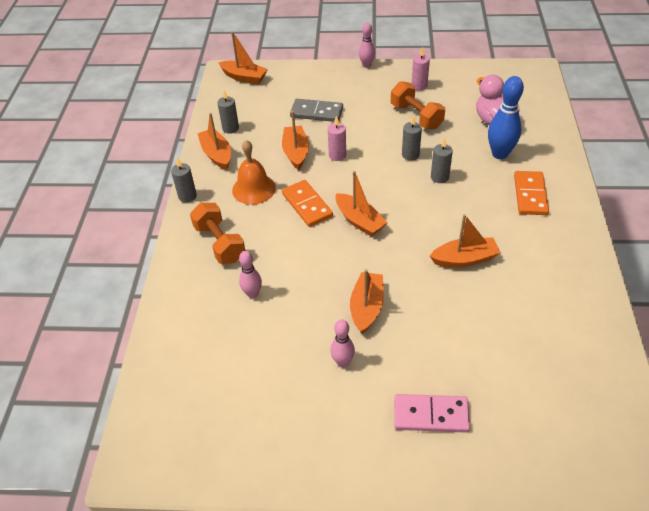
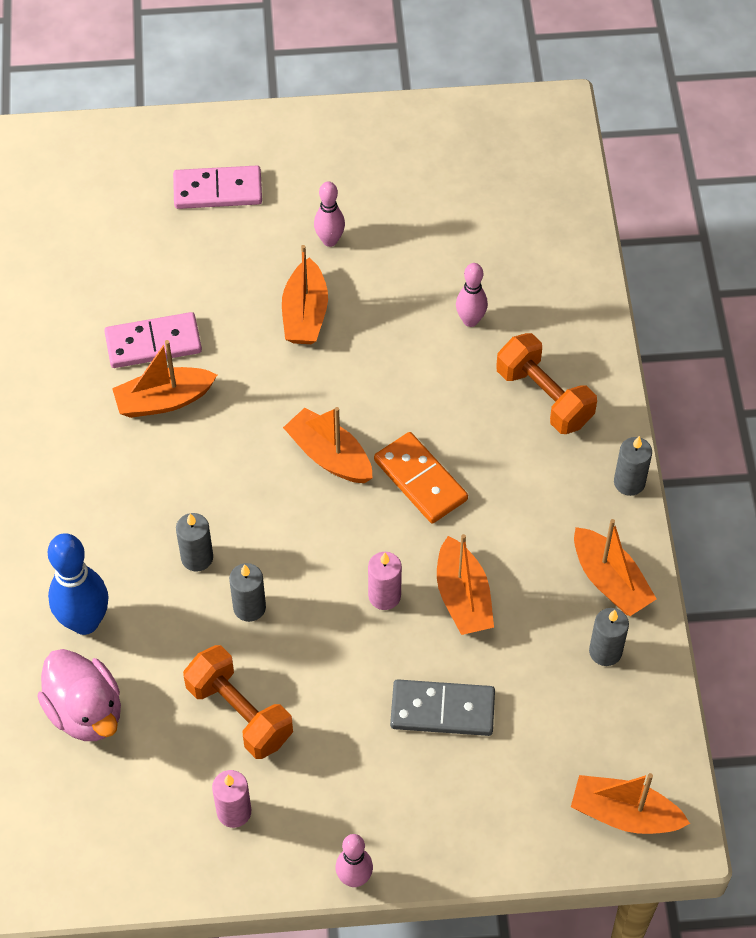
camera: 170 degrees right, 10 degrees up
orange bell [232,140,276,205] -> none
orange domino [514,171,549,215] -> none
none -> pink domino [104,312,202,368]

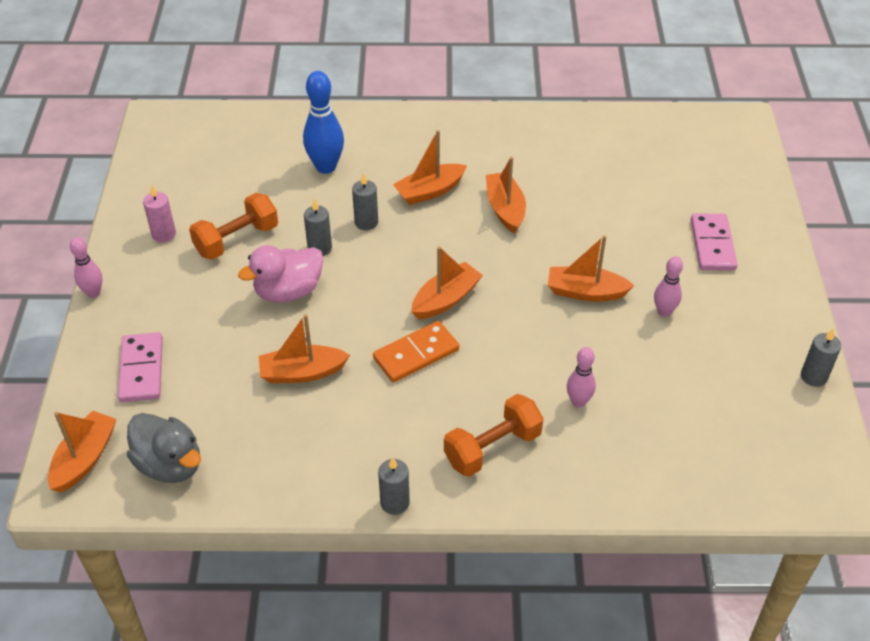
camera: 95 degrees right, 10 degrees down
pink duck [37,649,121,741] -> pink duck moved to [238,245,324,303]
pink domino [104,312,202,368] -> pink domino moved to [118,332,163,402]
pink candle [368,552,402,610] -> none
grey domino [390,679,495,736] -> none
orange boat [574,519,657,616] -> orange boat moved to [393,130,467,205]
grey candle [589,608,629,666] -> grey candle moved to [801,328,841,387]
none -> grey duck [127,413,201,483]

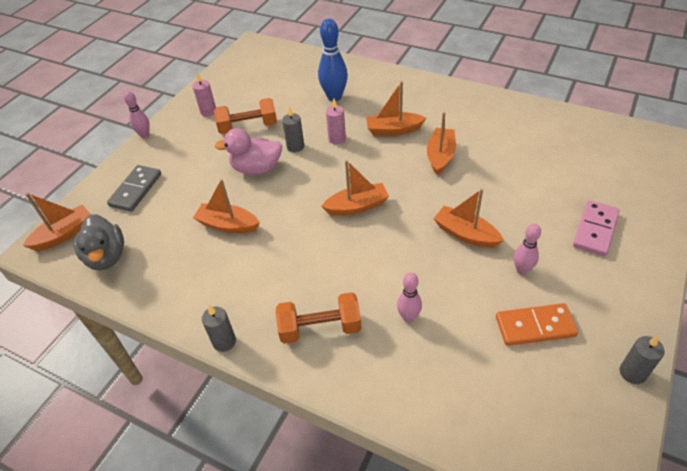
camera: 30 degrees right, 0 degrees up
pink domino [118,332,163,402] -> grey domino [107,165,161,212]
grey candle [352,173,378,230] -> pink candle [326,98,346,144]
orange domino [373,321,459,383] -> orange domino moved to [496,303,578,346]

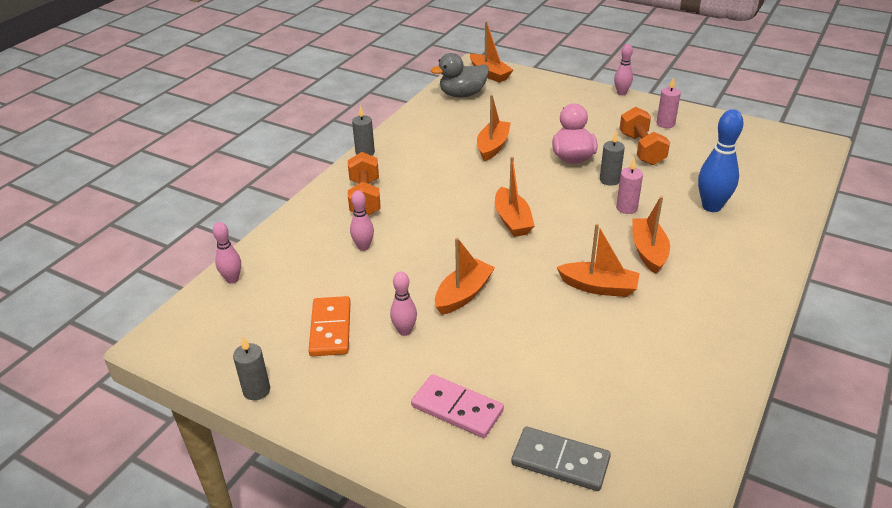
camera: 90 degrees right, 10 degrees down
grey domino [107,165,161,212] -> grey domino moved to [511,426,611,491]
none -> pink bowling pin [213,222,241,284]

